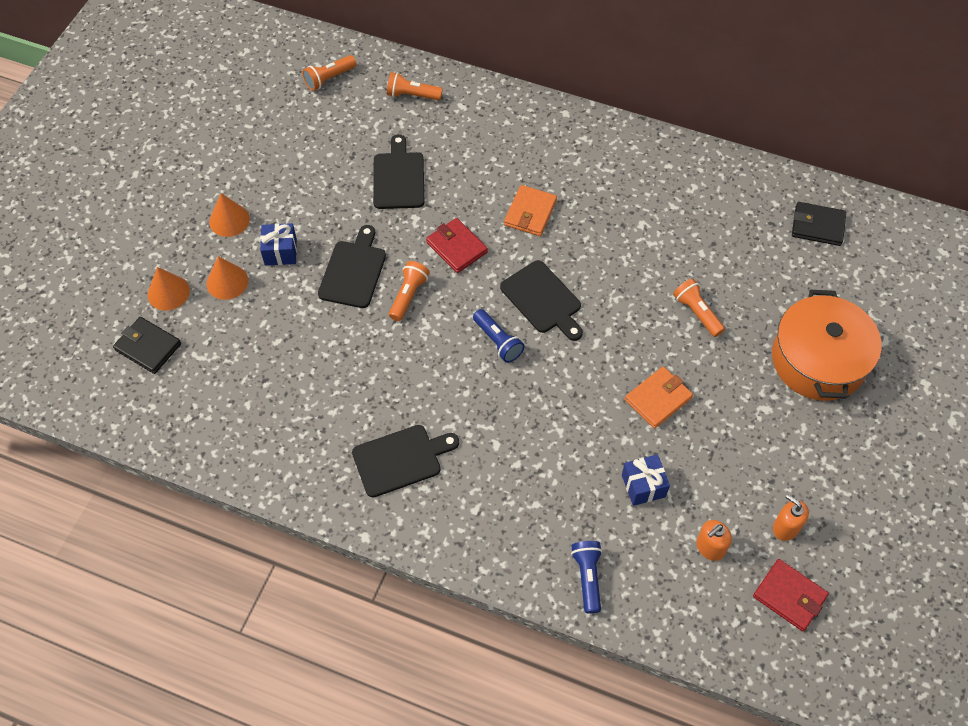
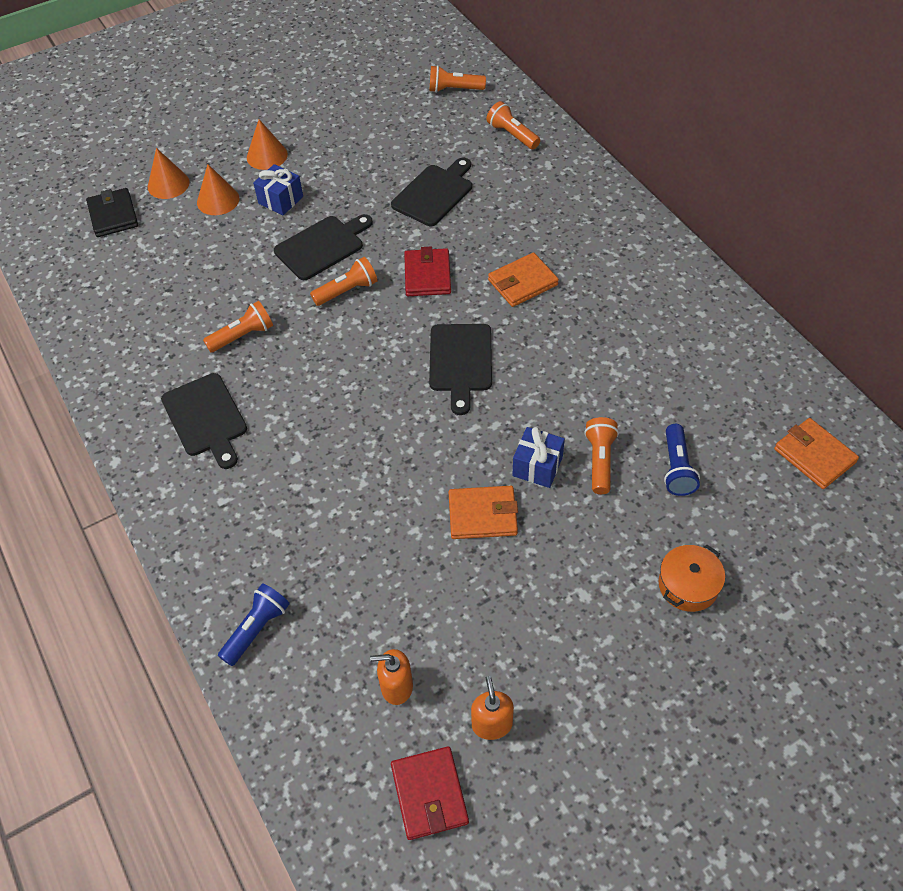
camera: 40 degrees right, 5 degrees down
black cutting board [352,425,459,497] -> black cutting board turned 45 degrees clockwise [161,373,247,469]
blue flashlight [473,309,525,363] -> blue flashlight moved to [664,424,700,496]
blue gift [622,454,670,506] -> blue gift moved to [512,427,565,488]
orange pot [772,290,882,401] -> orange pot [659,545,725,612], size x0.48
black wallet [792,202,846,246] -> orange wallet [774,418,859,489]
none -> orange flashlight [203,301,273,353]

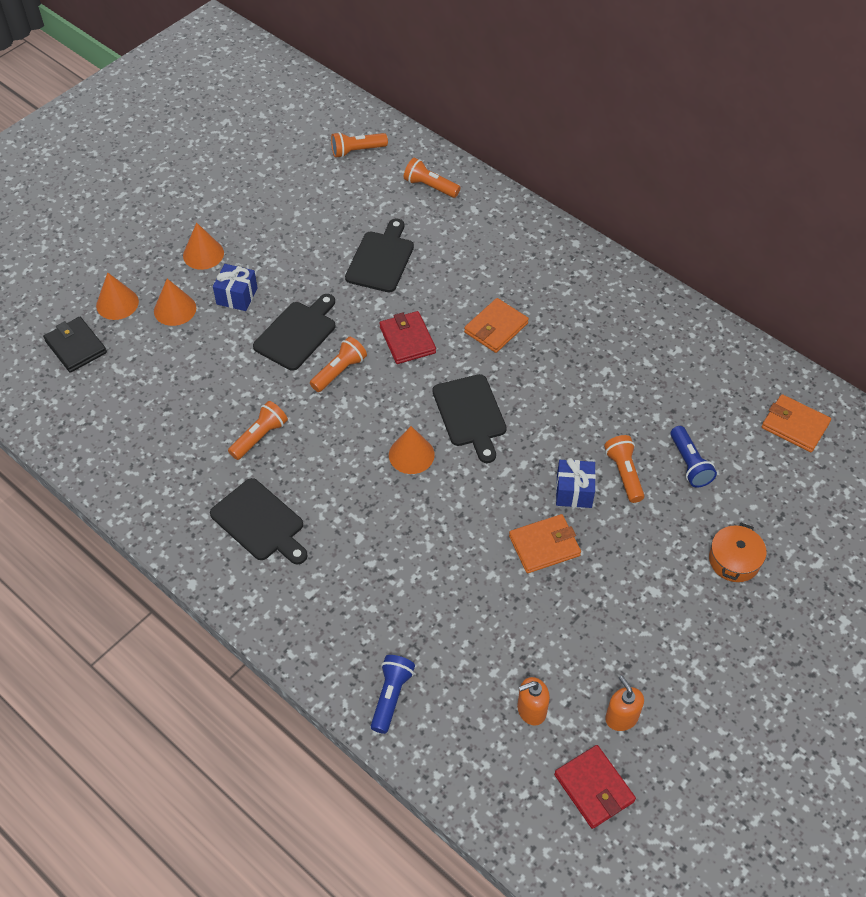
camera: 20 degrees left, 0 degrees up
none -> orange cone [389,426,435,474]

